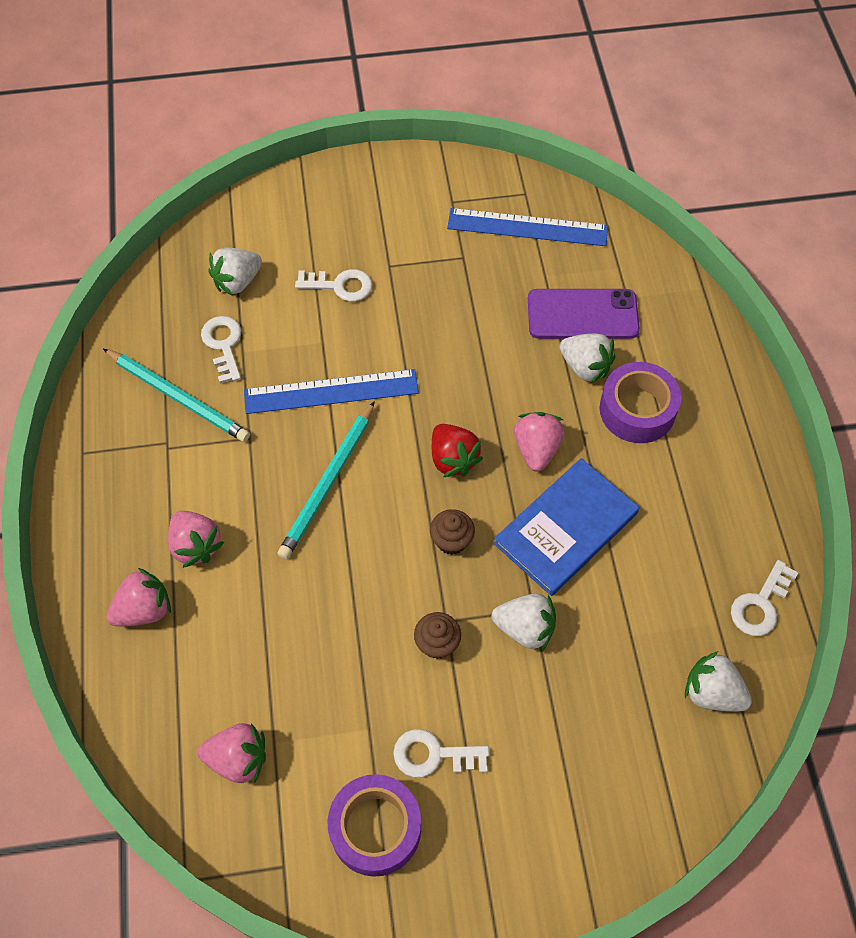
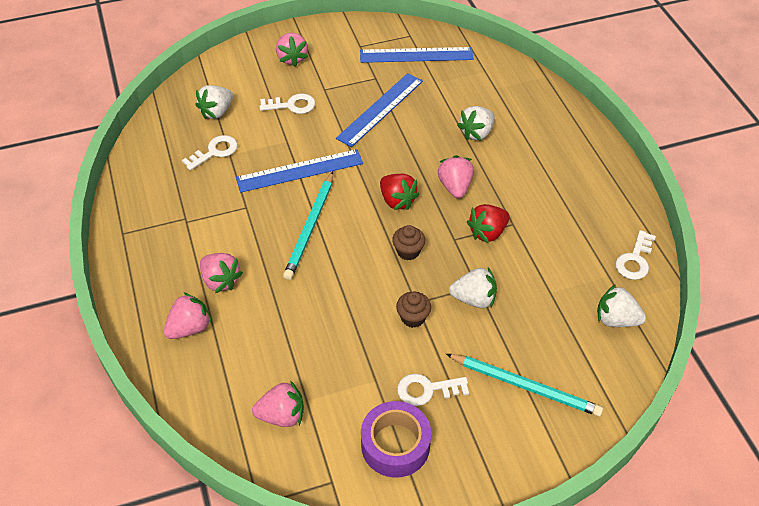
camera: 10 degrees left, 10 degrees down
turquoise pencil [103,349,250,442] -> turquoise pencil moved to [446,354,603,417]
white key [201,316,241,383] -> white key turned 75 degrees clockwise [182,135,238,171]
blue book [494,458,639,596] -> red strawberry [467,204,510,243]
purple phone [528,289,640,339] -> none
white strawberry [559,334,615,384] -> white strawberry turned 105 degrees clockwise [457,106,495,140]
purple tape [599,362,682,443] -> none
none -> pink strawberry [276,33,308,67]
none -> blue ruler [336,73,423,147]

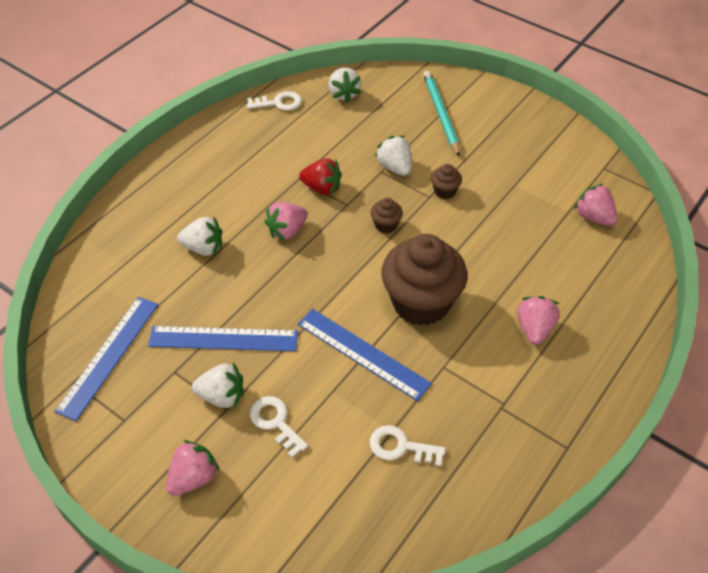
camera: 125 degrees left, 0 degrees up
pink strawberry [164,292,212,339] -> none
white strawberry [196,85,233,119] -> white strawberry moved to [192,362,243,408]
turquoise pencil [283,172,333,280] -> brown cupcake [381,234,467,326]
blue ruler [360,47,474,63] -> blue ruler turned 60 degrees clockwise [54,297,158,421]
purple tape [361,401,431,478] -> none
red strawberry [380,174,420,210] -> none
white key [397,374,469,406] -> none

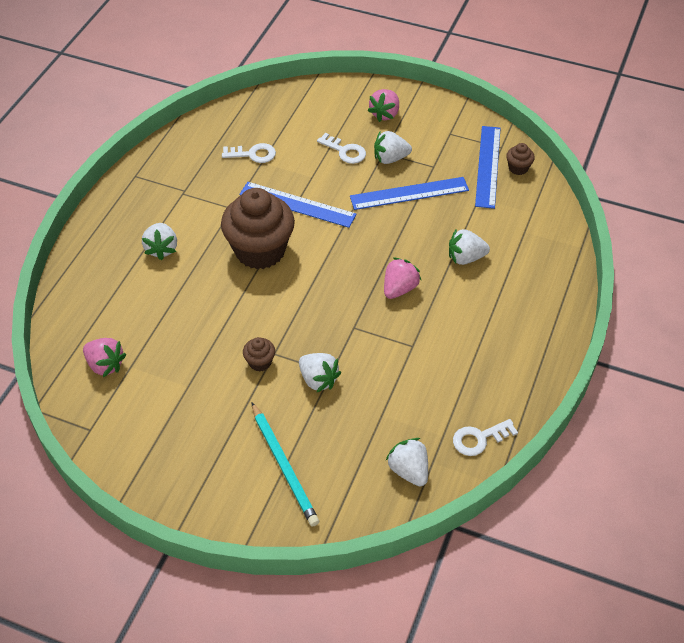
camera: 165 degrees right, 0 degrees up
red strawberry [299,158,341,195] -> none
brown cupcake [371,198,403,233] -> brown cupcake moved to [506,143,535,175]
pink strawberry [517,296,560,345] -> white strawberry [142,223,177,260]

